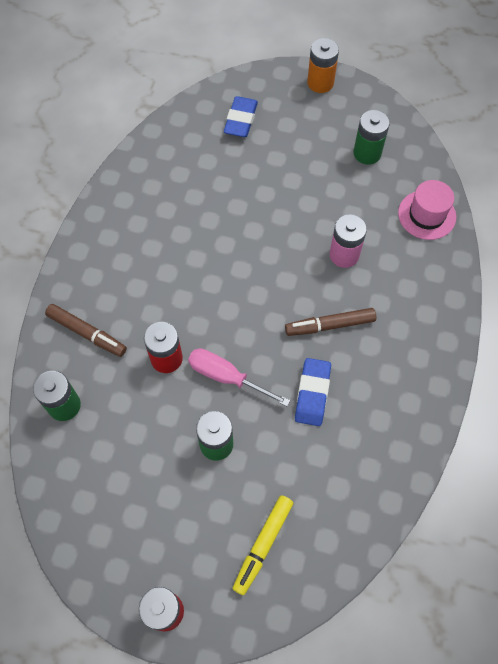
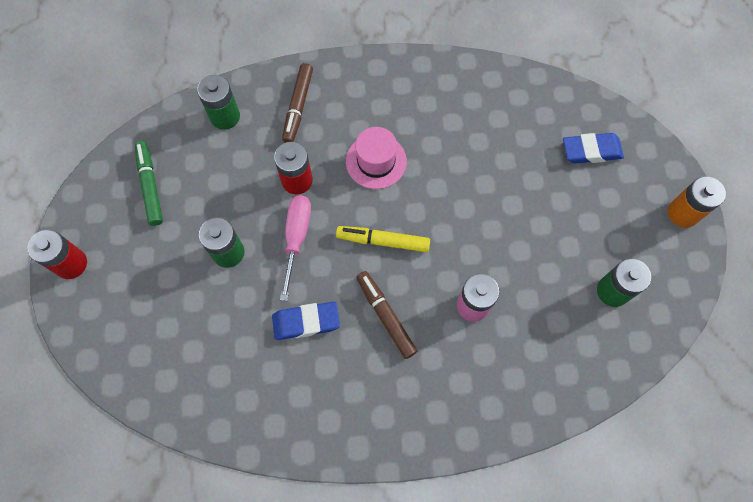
camera: 70 degrees right, 5 degrees up
yellow marker [233,495,293,595] -> yellow marker moved to [336,226,430,252]
pink hat [398,180,456,240] -> pink hat moved to [346,127,407,189]
none -> green marker [135,141,163,226]

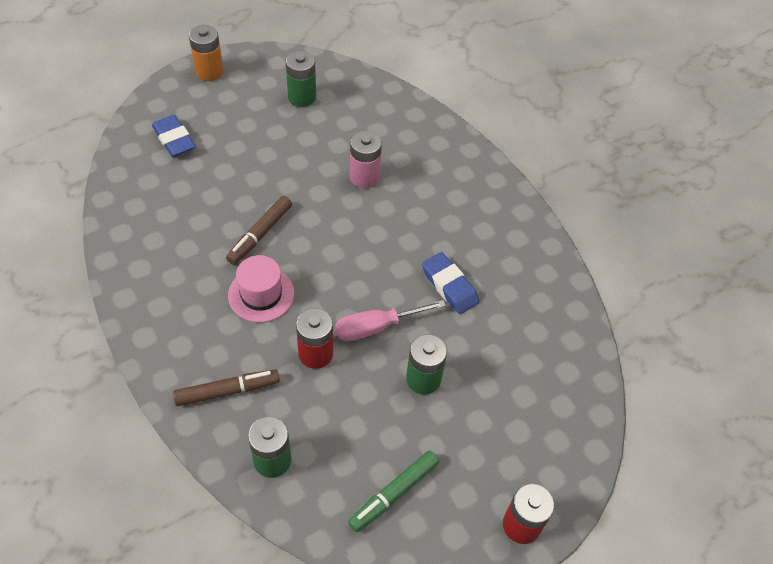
camera: 120 degrees left, 15 degrees down
yellow marker [336,226,430,252] -> none
brown marker [356,271,417,359] -> brown marker moved to [226,196,292,265]

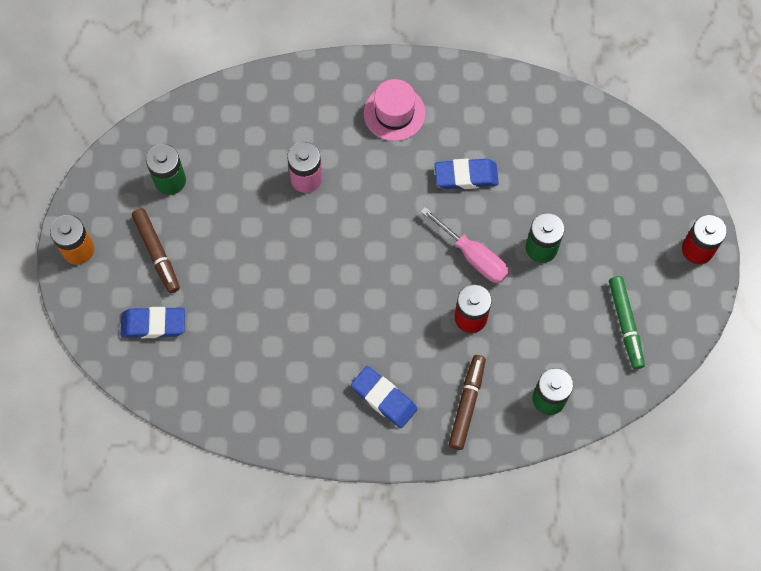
camera: 55 degrees left, 15 degrees up
brown marker [226,196,292,265] -> brown marker moved to [132,208,180,293]
pink hat [228,255,294,322] -> pink hat moved to [364,79,425,141]
pink screwdriver [335,300,446,341] -> pink screwdriver turned 60 degrees counterclockwise [421,207,509,283]
none -> blue eraser [351,366,417,428]

